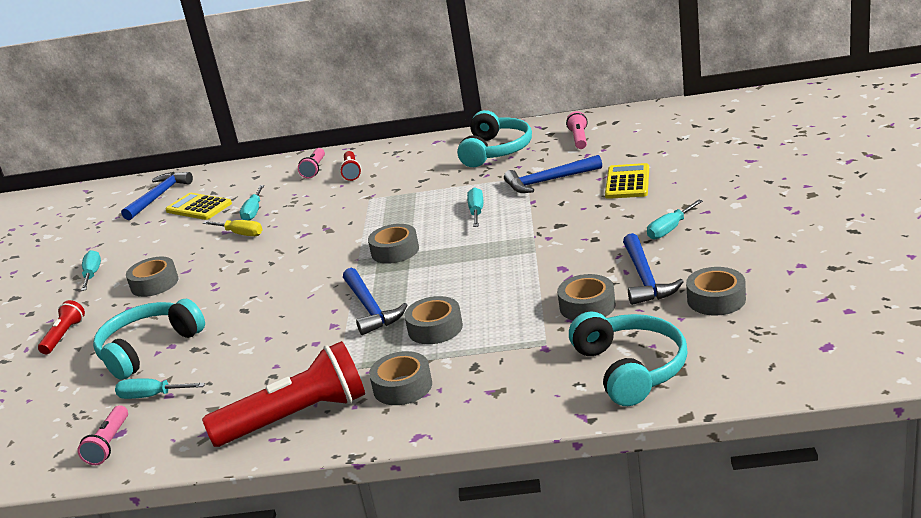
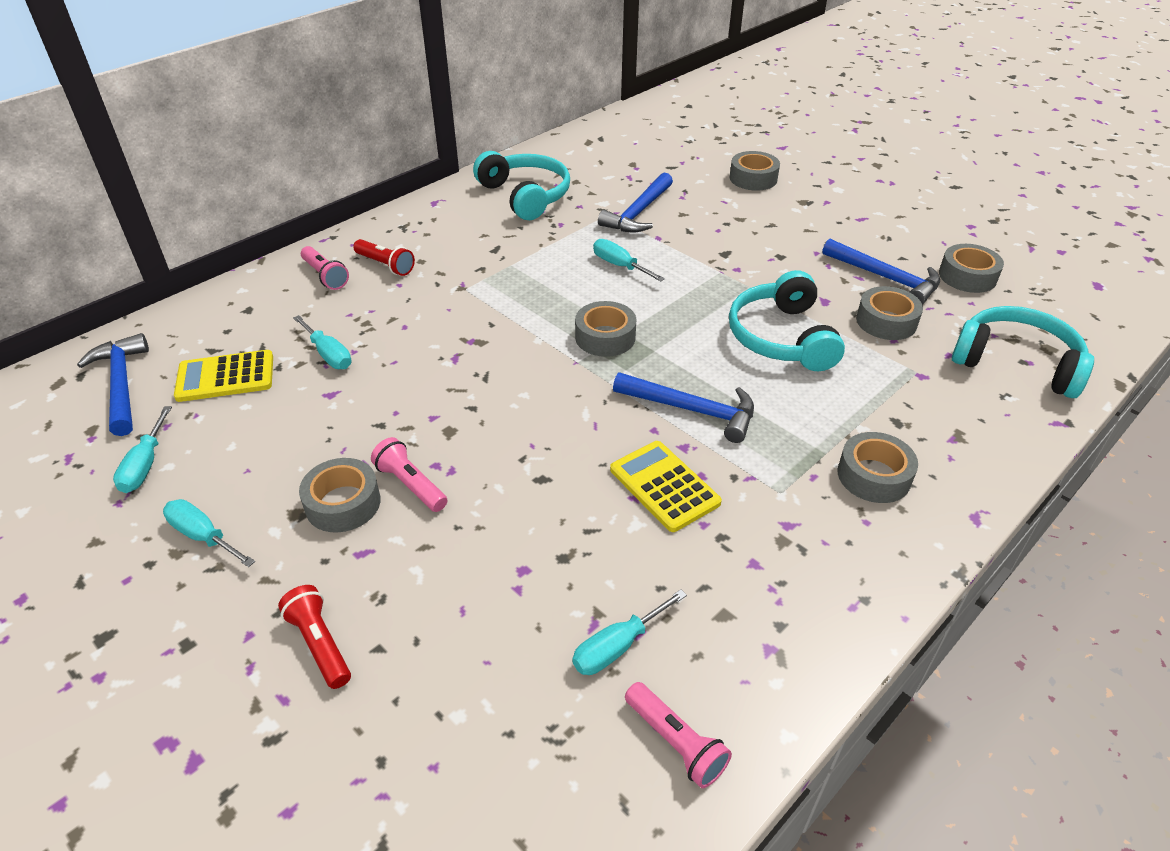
camera: 50 degrees left, 15 degrees up
turquoise headphones [93,299,205,380] -> turquoise headphones moved to [729,270,845,371]
red flashlight [202,341,365,447] -> none
yellow screwdriver [203,220,262,236] -> none
grey tape [404,296,463,344] -> grey tape moved to [730,151,780,191]
pink flashlight [566,111,588,149] -> pink flashlight moved to [371,437,448,512]
yellow calculator [605,163,649,199] -> yellow calculator moved to [610,441,722,532]
turquoise screwdriver [647,199,703,240] -> turquoise screwdriver moved to [113,406,172,493]

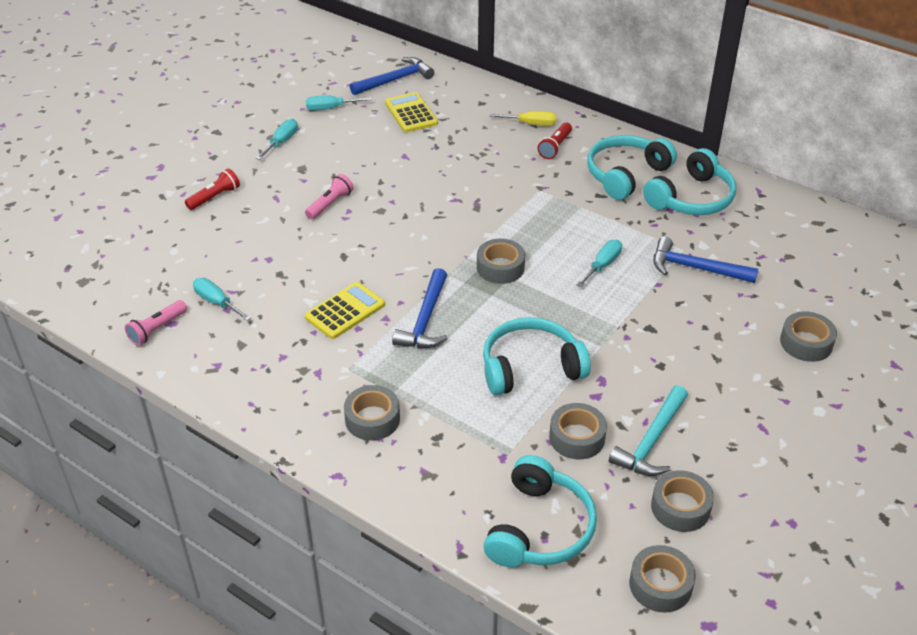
camera: 80 degrees right, 0 degrees up
turquoise screwdriver [293,315,352,369] -> none
grey tape [299,458,381,533] -> grey tape moved to [629,545,696,613]
pink flashlight [301,246,349,290] -> yellow screwdriver [489,111,557,126]
blue hammer [822,239,940,305] -> turquoise hammer [609,385,688,476]
none -> turquoise headphones [587,135,677,200]

